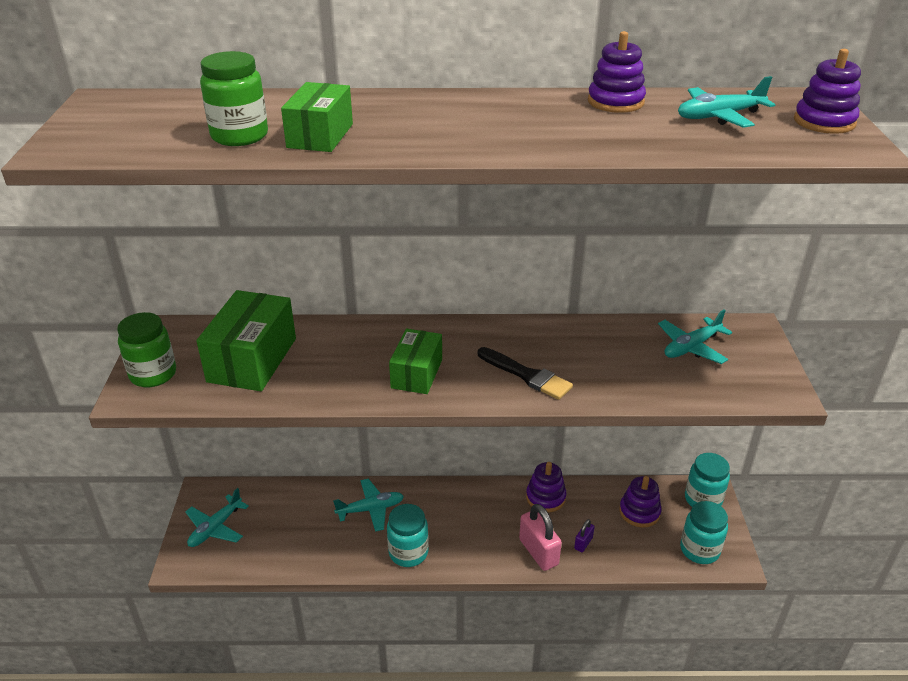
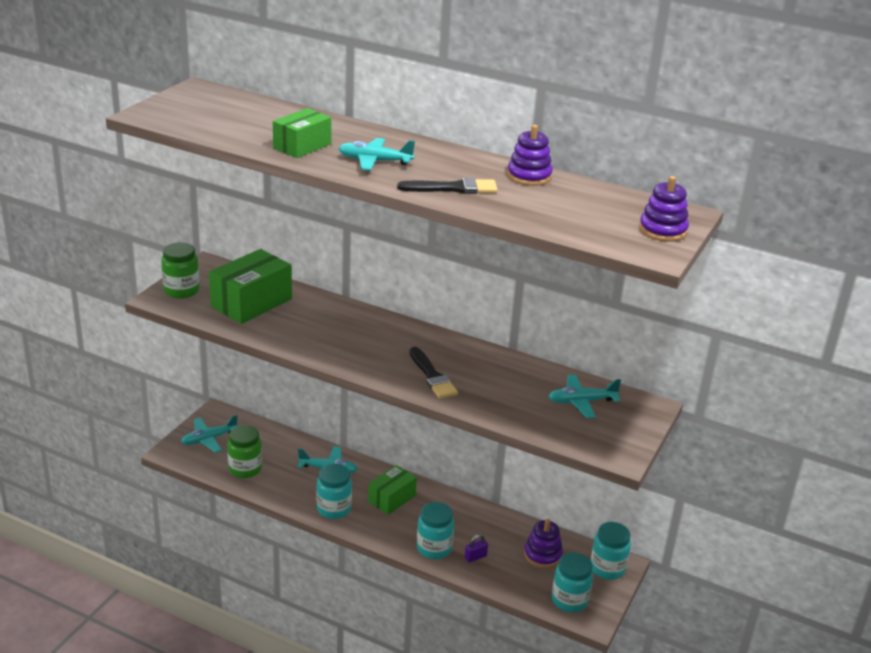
camera: 25 degrees right, 5 degrees down
green jar [200,51,268,146] -> green jar moved to [227,425,262,478]
green box [389,329,442,394] -> green box moved to [368,465,417,515]
pink padlock [519,504,562,571] -> turquoise jar [417,502,454,559]
purple stacking toy [526,462,567,512] -> none
turquoise plane [678,76,775,128] -> turquoise plane moved to [338,138,415,170]
none -> black brush [397,178,498,194]

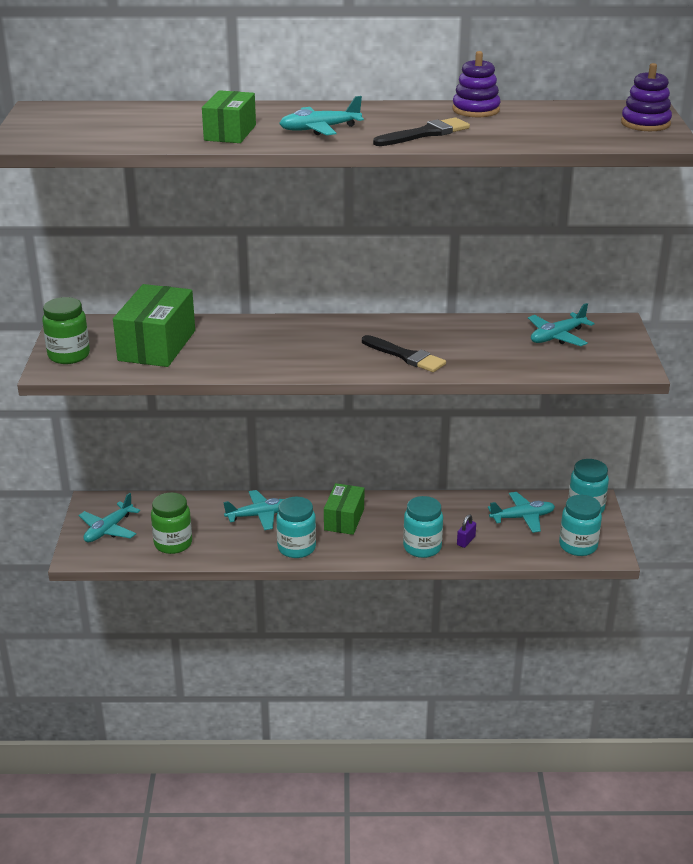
camera: 25 degrees left, 0 degrees up
purple stacking toy [524,519,563,568] -> turquoise plane [488,492,555,533]

